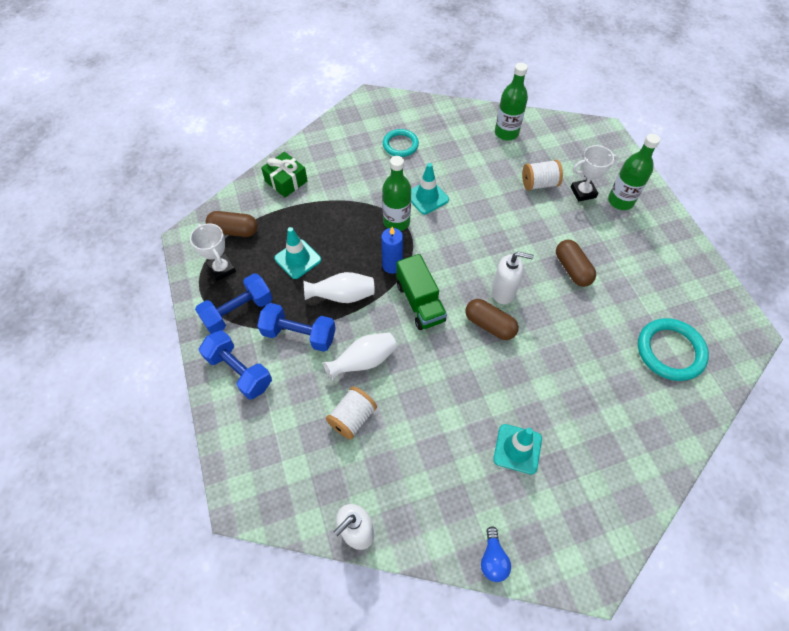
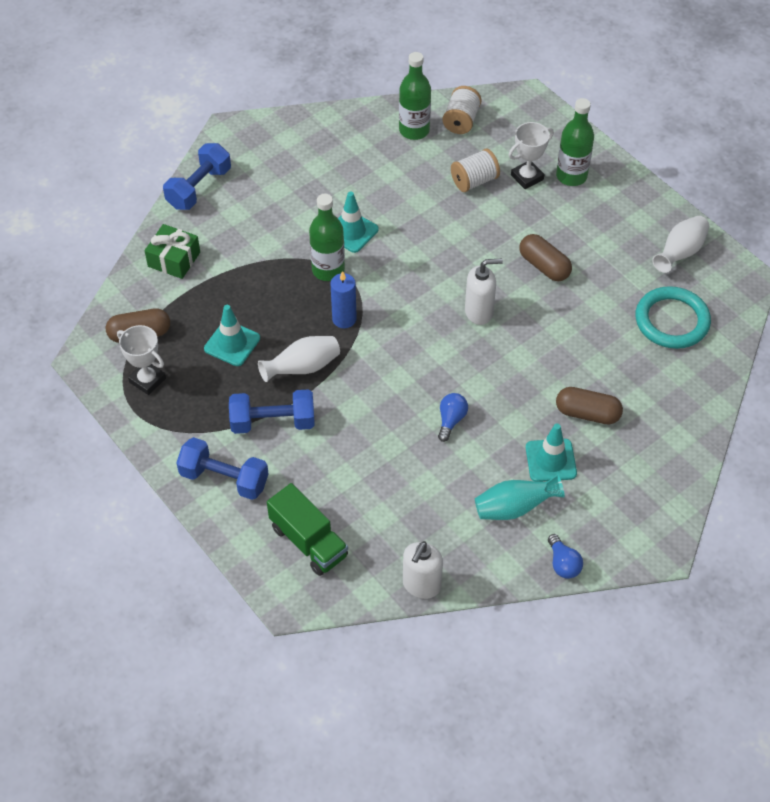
camera: 20 degrees left, 5 degrees down
blue dumbbell [195,273,272,334] -> blue dumbbell moved to [163,143,231,210]
white vase [323,332,397,381] -> white vase moved to [652,216,709,273]
white spool [326,386,377,439] -> white spool moved to [442,86,482,134]
turquoise ring [383,129,419,157] -> none
green truck [396,254,447,330] -> green truck moved to [267,483,348,576]
brown capsule [465,299,519,340] -> brown capsule moved to [556,387,623,425]
none -> blue light bulb [438,393,468,442]
none -> turquoise vase [475,474,565,520]

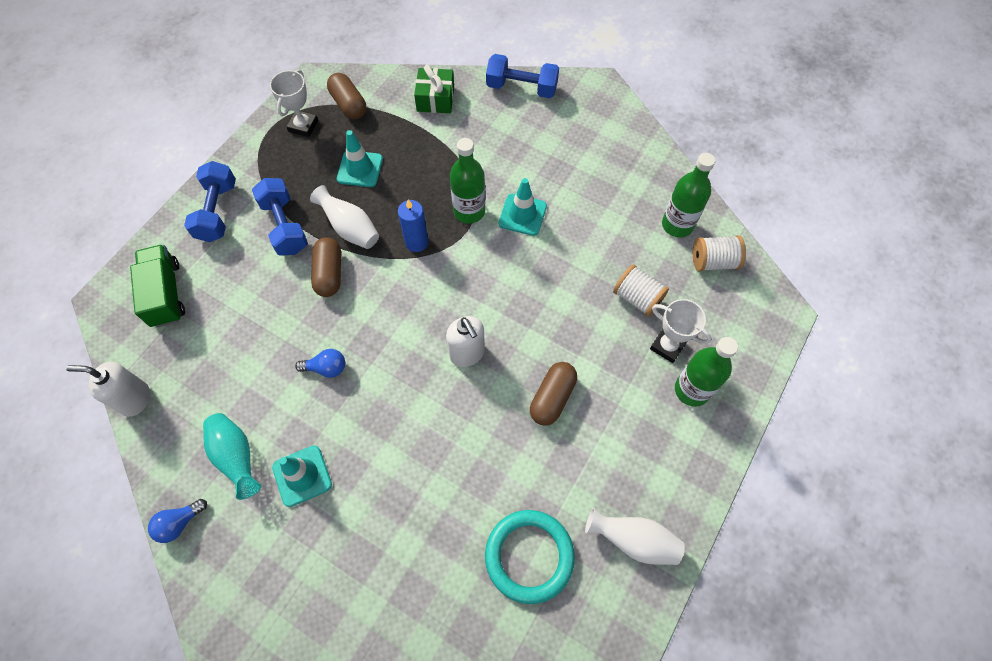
camera: 70 degrees right, 10 degrees up
green truck [267,483,348,576] -> green truck turned 135 degrees clockwise [130,244,185,328]
brown capsule [556,387,623,425] -> brown capsule moved to [311,237,341,297]

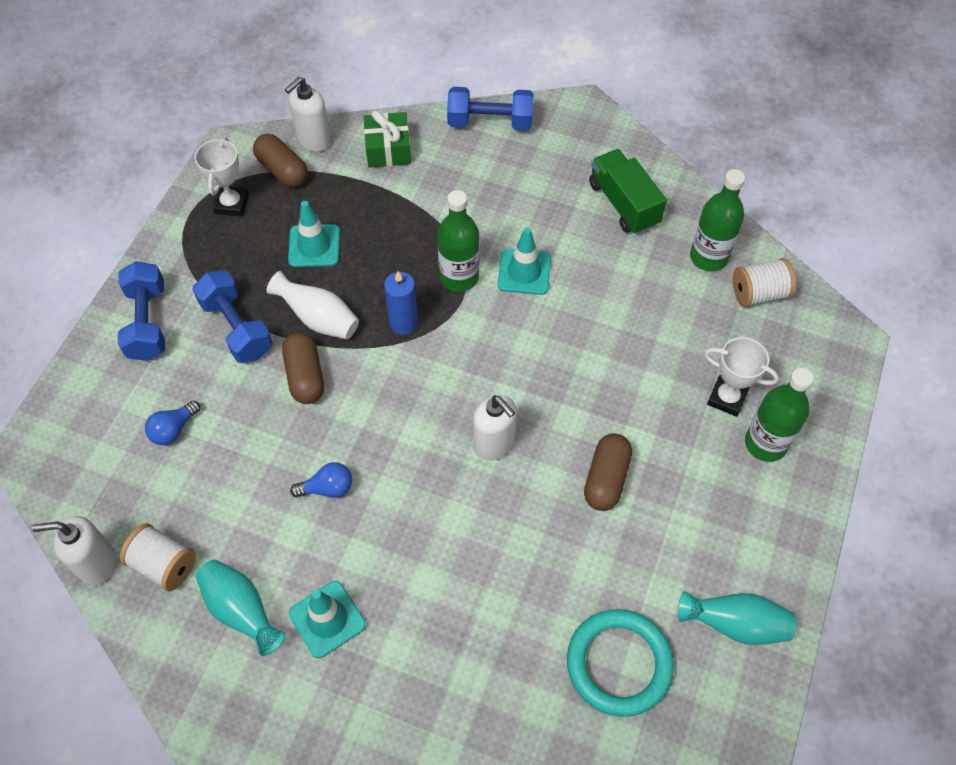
camera: 10 degrees left, 5 degrees down
green truck [130,244,185,328] -> green truck moved to [589,149,667,234]
blue light bulb [148,499,207,543] -> blue light bulb moved to [145,401,200,445]
white vase [585,507,685,565] -> turquoise vase [678,591,797,645]
white spool [613,264,669,317] -> white spool moved to [120,523,196,591]
none -> white soap dispenser [285,77,331,152]

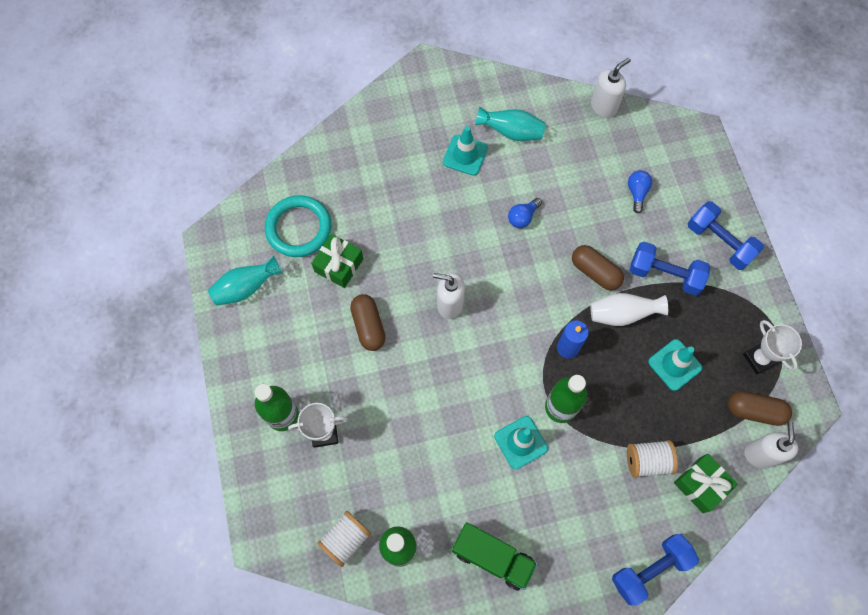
camera: 145 degrees right, 10 degrees up
white spool [120,523,196,591] -> white spool moved to [627,440,678,478]
none -> green gift [311,234,363,288]

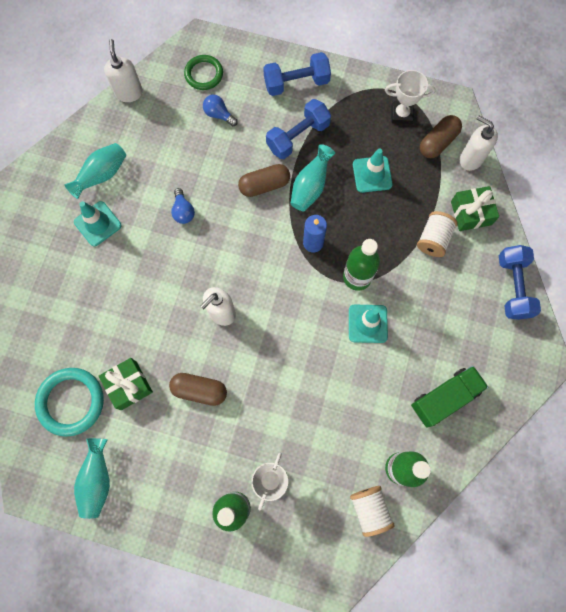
camera: 60 degrees left, 5 degrees up
white vase [590,293,668,326] -> turquoise vase [290,144,335,211]
none -> green ring [184,55,223,90]

